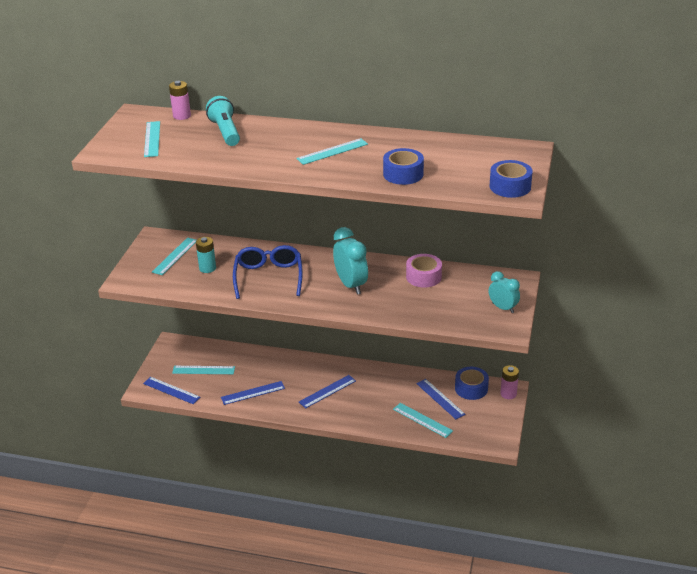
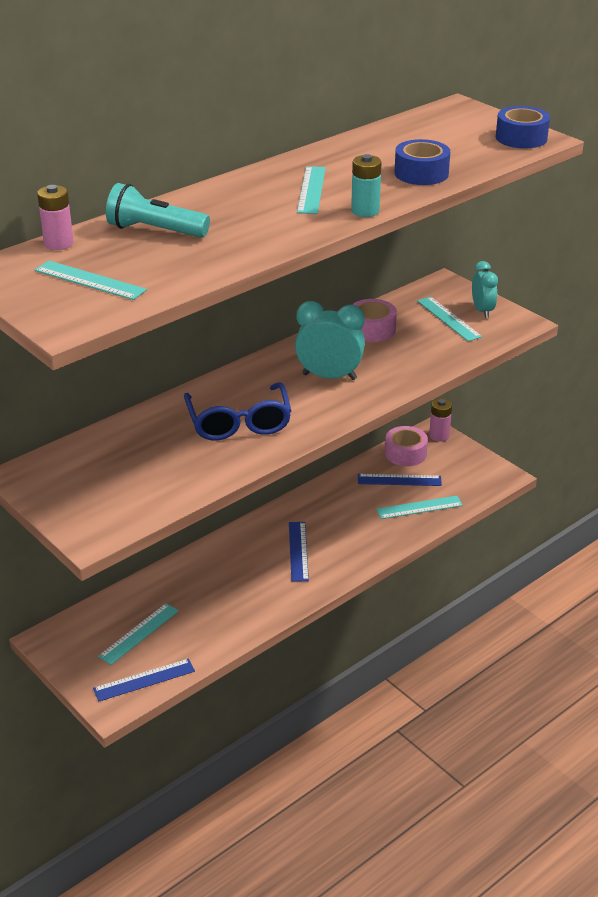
camera: 55 degrees left, 0 degrees up
turquoise ruler [152,237,196,275] -> turquoise ruler moved to [417,296,482,341]
turquoise battery [196,237,216,273] -> turquoise battery moved to [351,154,382,217]
blue ruler [221,381,285,405] -> none
blue glasses [233,245,303,299] -> blue glasses turned 135 degrees counterclockwise [184,382,291,440]
blue tape [455,367,489,400] -> pink tape [385,426,428,466]
turquoise clock [489,271,520,313] -> turquoise clock turned 90 degrees clockwise [472,261,498,318]

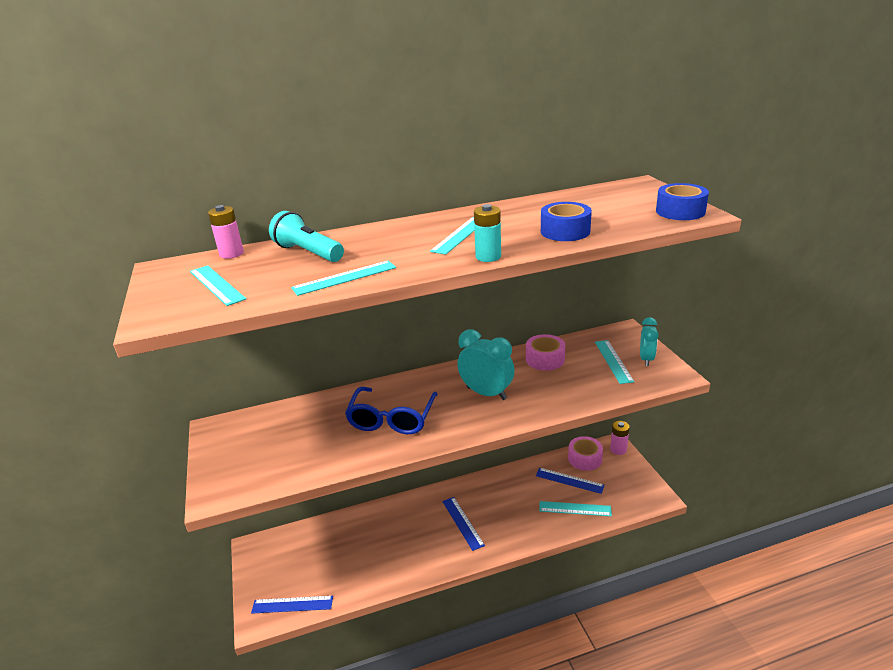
camera: 25 degrees right, 5 degrees down
turquoise ruler [98,603,179,665] -> turquoise ruler moved to [291,260,396,296]
blue ruler [289,522,309,582] -> blue ruler turned 45 degrees counterclockwise [442,497,485,551]

